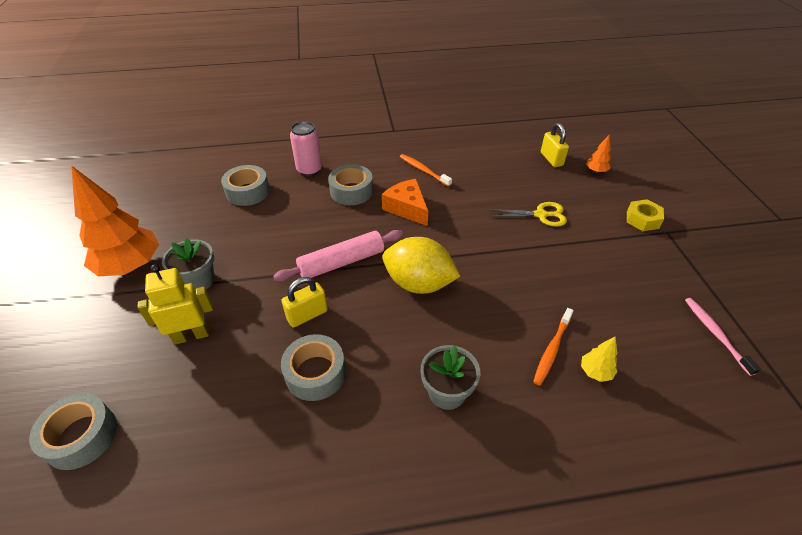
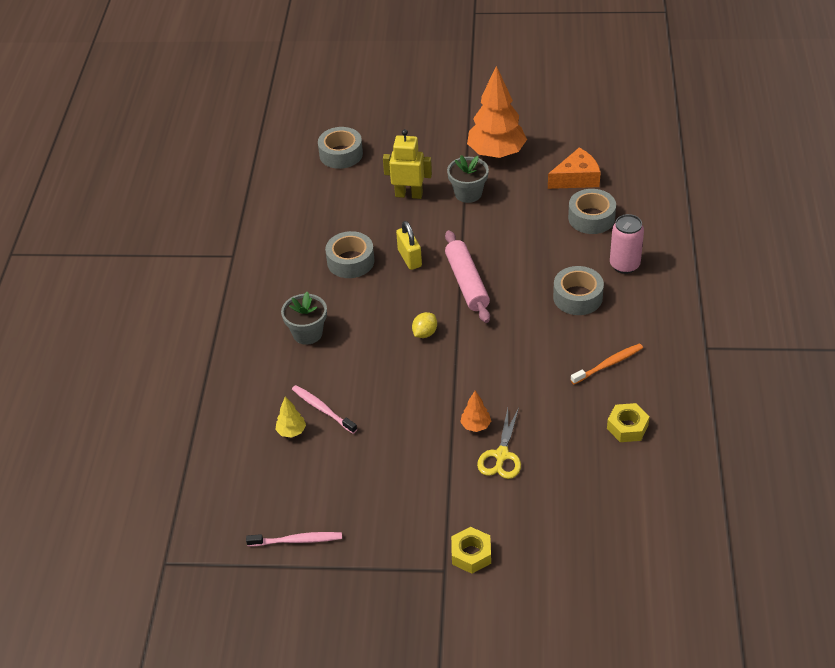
camera: 105 degrees right, 0 degrees up
yellow robot [137,264,213,345] -> yellow robot turned 75 degrees counterclockwise [383,129,432,199]
orange cheese [382,179,428,226] -> orange cheese moved to [548,148,601,189]
yellow lemon [383,237,461,294] -> yellow lemon [412,312,437,338], size x0.45
orange toothbrush [533,308,574,386] -> pink toothbrush [292,385,357,434]
yellow padlock [541,123,569,167] -> none
orange tree [586,135,611,173] -> orange tree moved to [460,391,491,432]
none -> yellow nut [607,403,650,442]

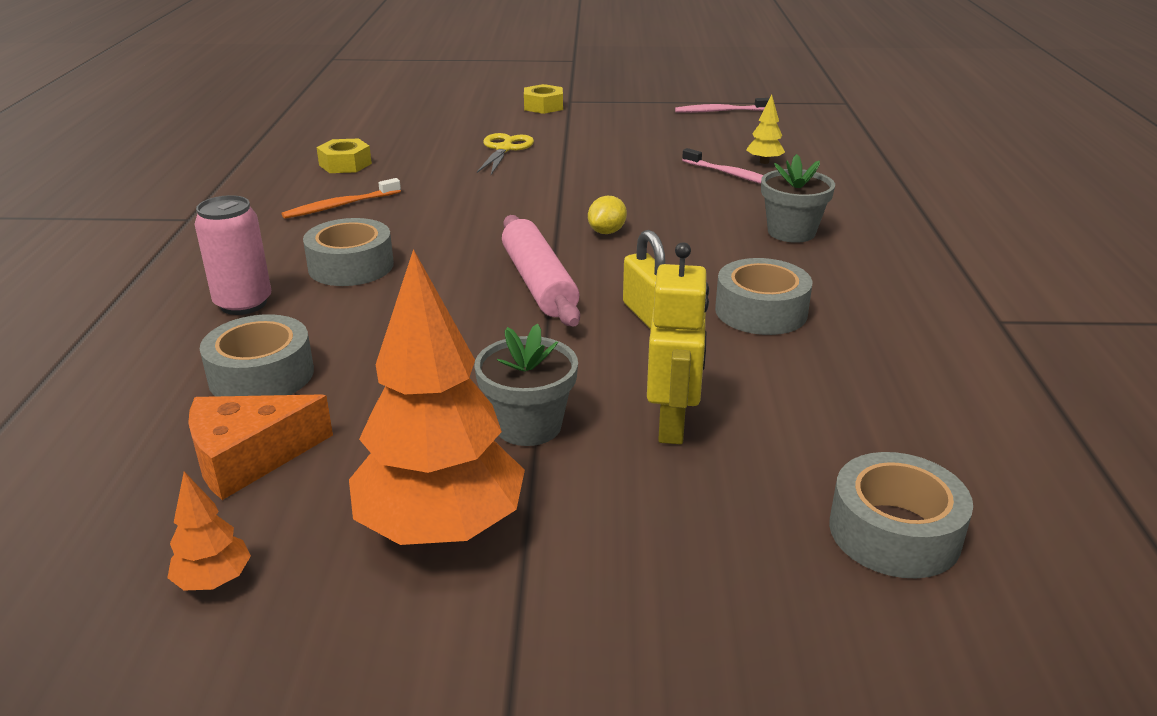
camera: 175 degrees right, 15 degrees down
yellow robot [383,129,432,199] -> yellow robot turned 90 degrees counterclockwise [647,242,709,445]
orange tree [460,391,491,432] -> orange tree moved to [167,472,251,591]

